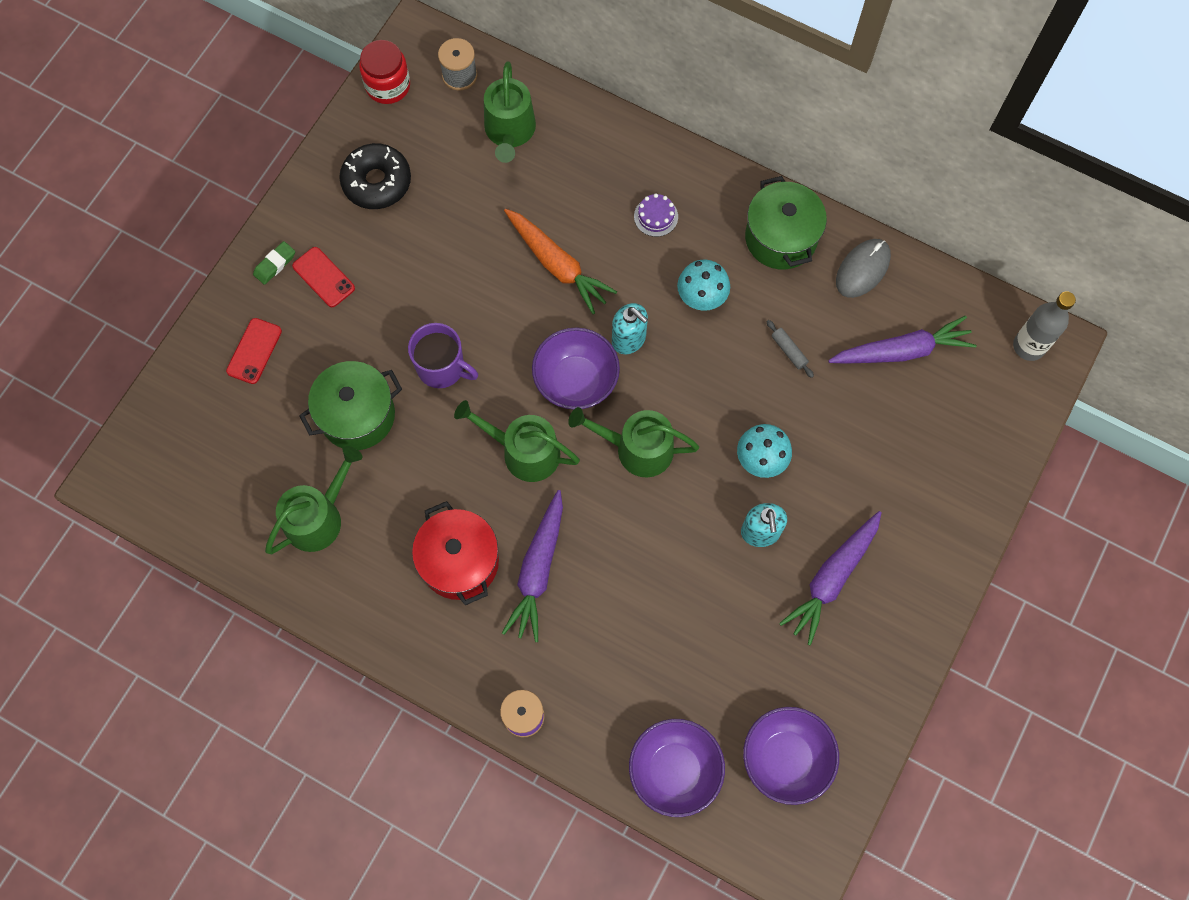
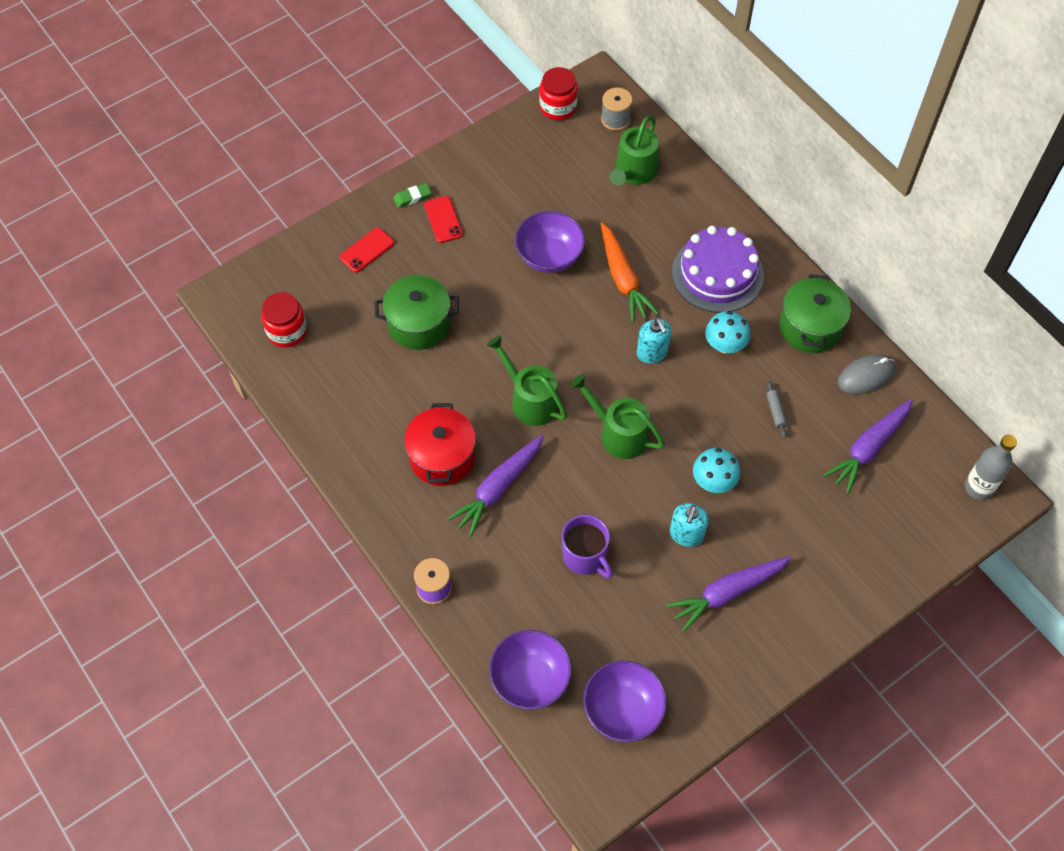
camera: 25 degrees right, 10 degrees down
green watering can [265,446,363,554] -> none
black donut [339,143,411,209] -> none
purple mug [408,323,478,388] -> purple mug moved to [562,515,613,578]
purple bowl [532,327,620,410] -> purple bowl moved to [515,211,585,273]
purple cake [634,194,678,237] -> purple cake [672,226,764,313], size x2.44
purple carrot [828,316,976,364] -> purple carrot turned 120 degrees clockwise [823,399,913,494]
none -> red jar [261,292,307,347]

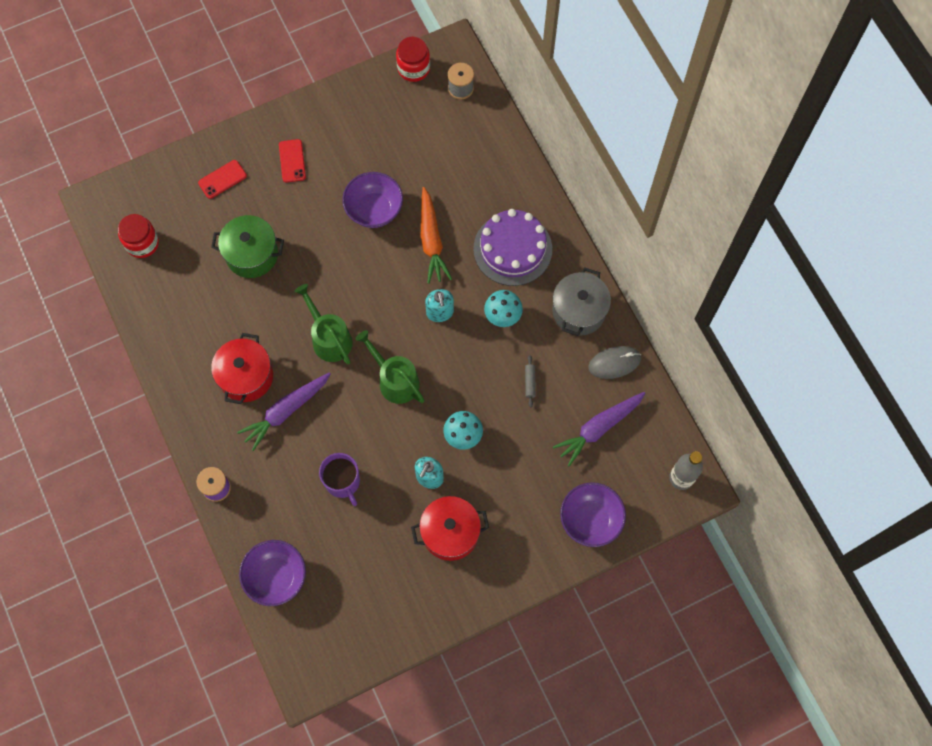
camera: 10 degrees right, 10 degrees up
green eraser [393,183,432,208] -> none
purple bowl [583,660,667,742] -> purple bowl moved to [560,482,626,547]
green watering can [610,116,659,186] -> none
purple carrot [667,556,791,632] -> red pot [411,496,489,561]
green pot [780,274,851,353] -> grey pot [552,268,611,336]

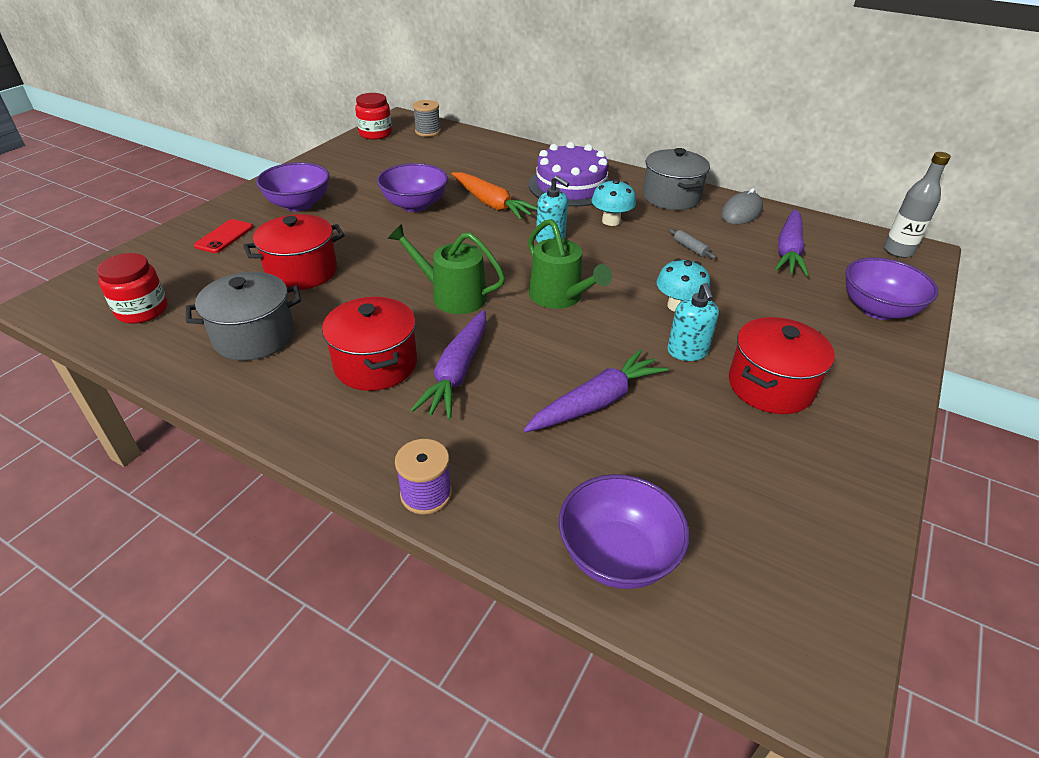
camera: 35 degrees left, 30 degrees down
green pot [211,215,284,278] -> red pot [243,214,345,290]
red phone [279,139,306,183] -> purple bowl [256,162,329,212]
purple mug [319,453,360,506] -> purple carrot [524,349,668,432]
green watering can [356,330,425,404] -> green watering can turned 135 degrees counterclockwise [528,219,612,309]
none -> grey pot [186,272,301,361]

